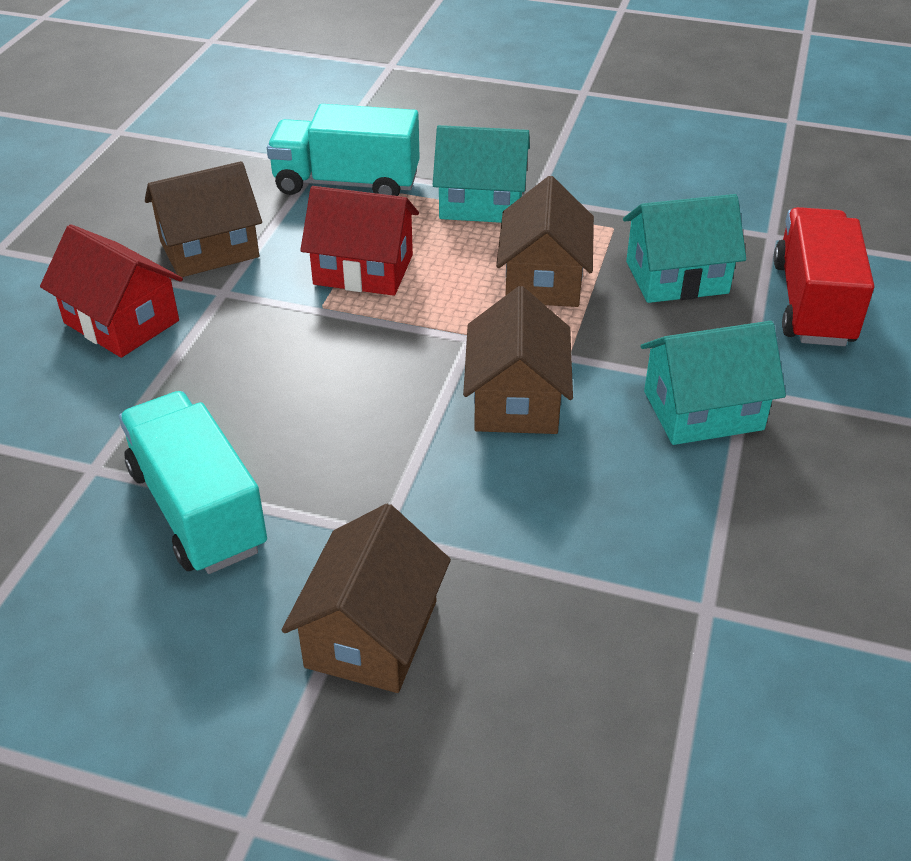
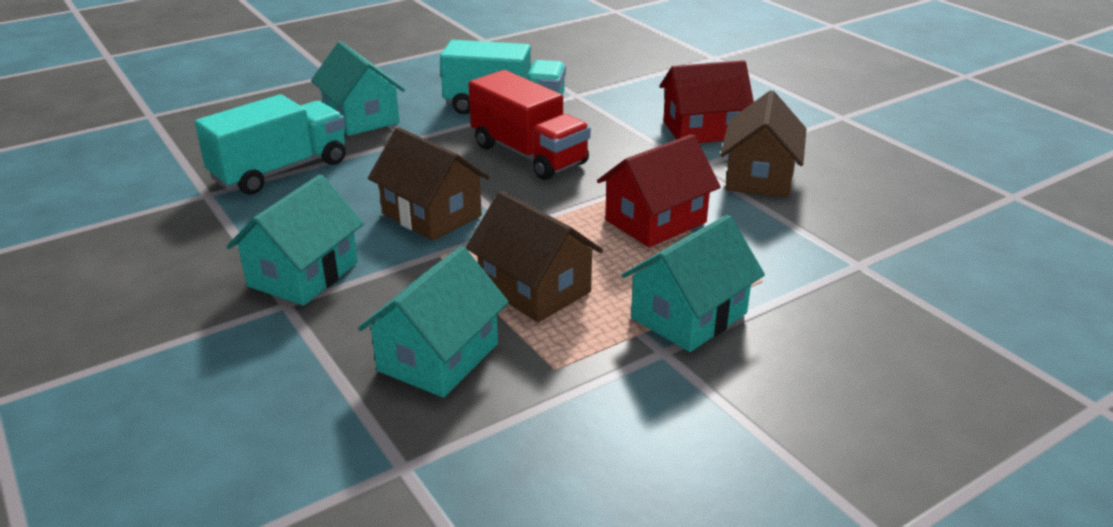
camera: 130 degrees right, 10 degrees down
turquoise truck [267,104,420,196] -> turquoise truck moved to [195,94,346,195]
brown house [282,504,451,693] -> turquoise house [311,41,405,136]
red truck [773,207,874,346] -> red truck moved to [468,70,591,180]

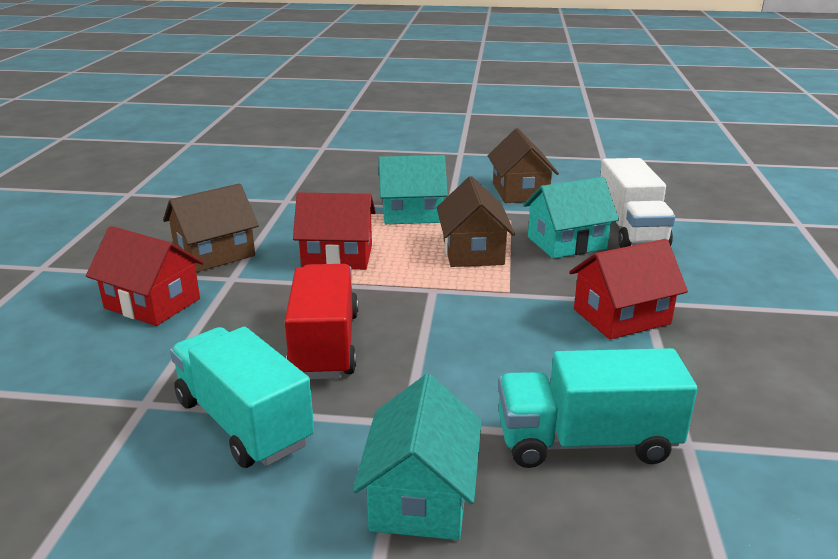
camera: 140 degrees left, 5 degrees down
turquoise house [226,174,364,306] -> red house [569,239,688,340]
brown house [368,127,490,241] -> brown house moved to [488,128,559,203]
none -> white truck [600,158,675,248]

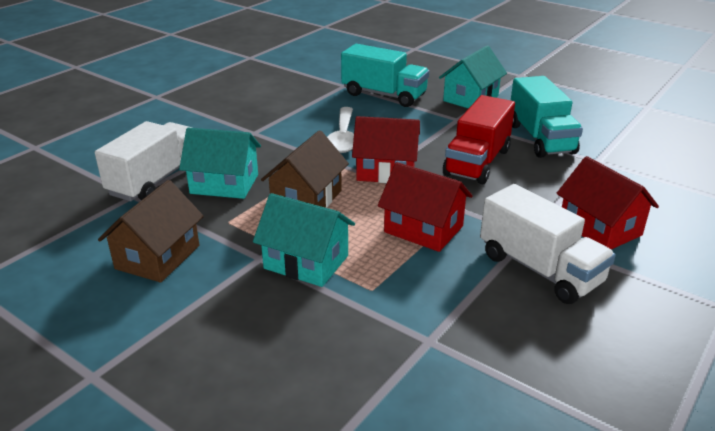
camera: 150 degrees left, 5 degrees up
brown house [163,183,259,272] -> white truck [480,184,616,304]
red house [569,239,688,340] -> red house moved to [352,116,420,183]
none -> white spoon [327,107,354,153]

